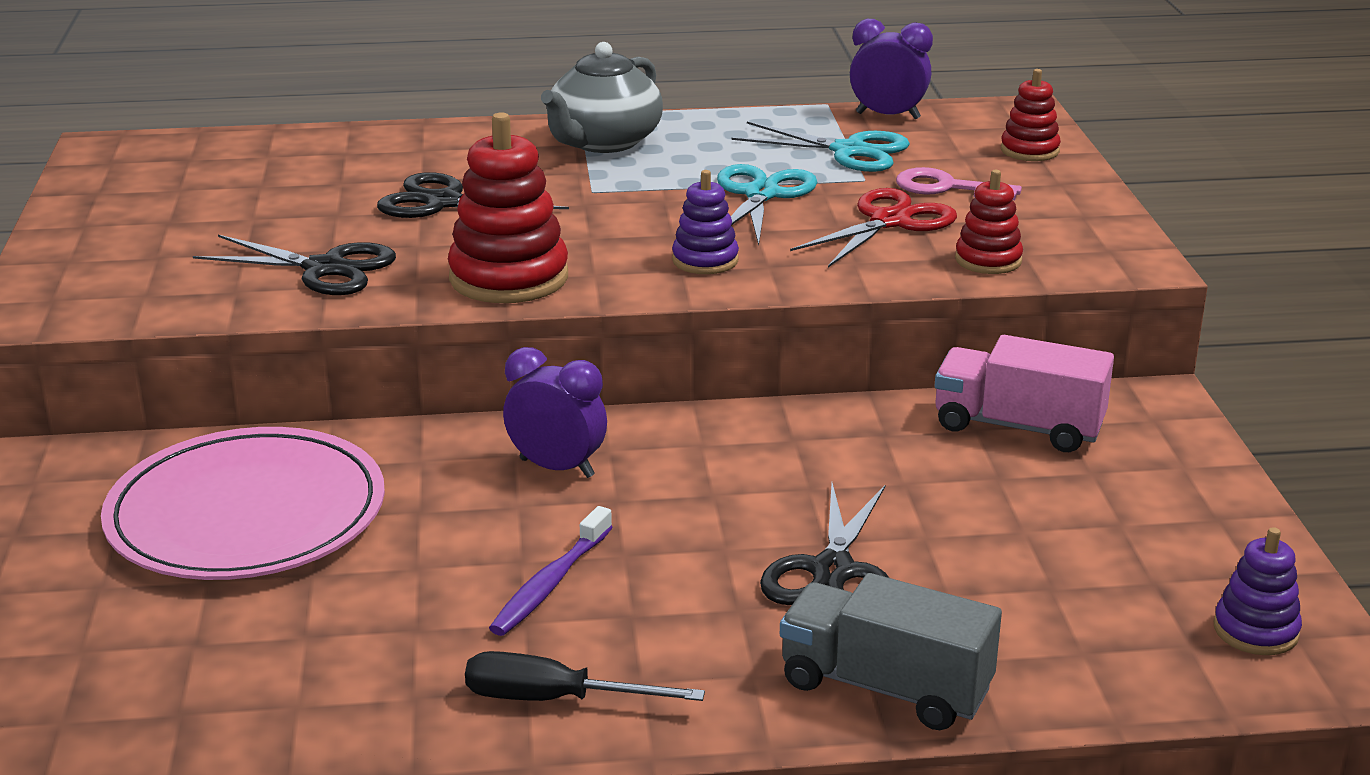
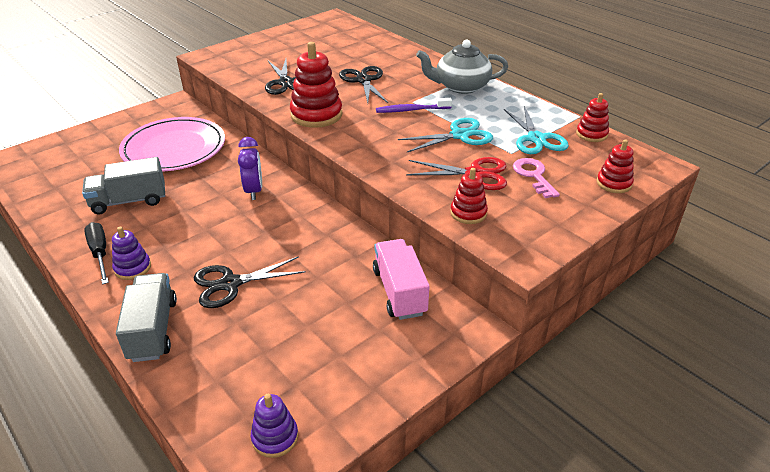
camera: 55 degrees right, 10 degrees up
purple toothbrush [489,506,613,636] -> purple toothbrush moved to [376,98,452,113]
purple stacking toy [672,170,739,274] -> purple stacking toy moved to [112,227,151,280]
purple clock [850,19,933,119] -> red stacking toy [576,93,609,142]
none -> grey truck [82,157,165,214]

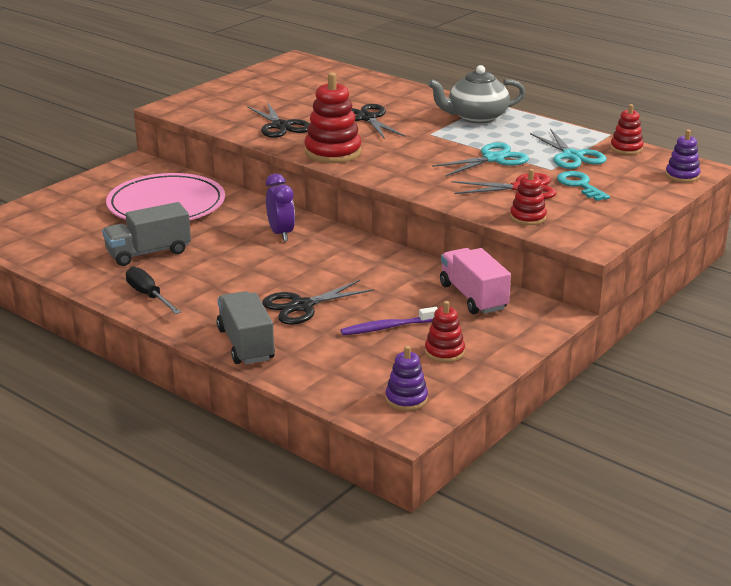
camera: 10 degrees left, 10 degrees down
purple stacking toy [112,227,151,280] -> purple stacking toy moved to [665,130,701,183]
purple toothbrush [376,98,452,113] -> purple toothbrush moved to [341,307,438,335]
pink key [513,158,560,198] -> turquoise key [557,171,610,201]
red stacking toy [597,140,634,193] -> red stacking toy moved to [425,301,465,363]

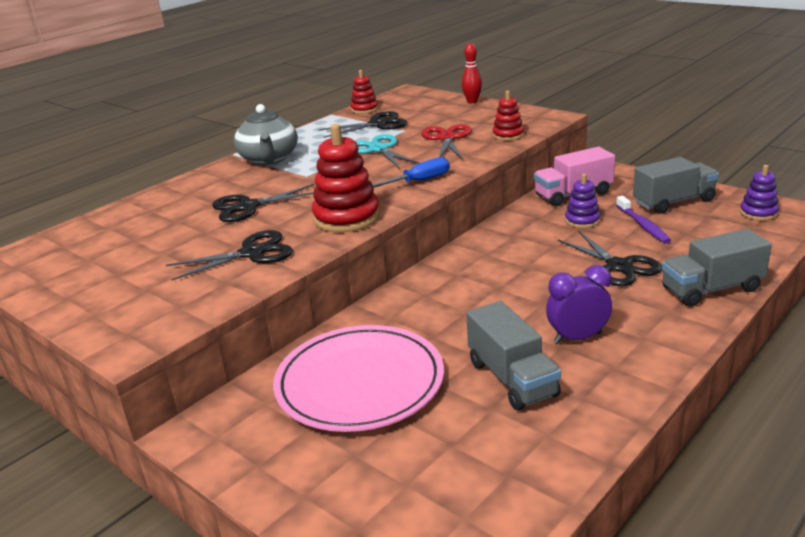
camera: 85 degrees left, 0 degrees up
black screwdriver [126,266,181,314] -> none
purple clock [266,174,295,241] -> purple clock moved to [546,265,612,344]
red stacking toy [425,301,465,363] -> grey truck [633,157,719,214]
turquoise scissors [530,129,607,169] -> black scissors [318,111,408,138]
turquoise key [557,171,610,201] -> none
purple stacking toy [665,130,701,183] -> purple stacking toy moved to [565,174,601,228]
none -> blue screwdriver [372,157,450,187]
none -> red bowling pin [462,43,482,103]

